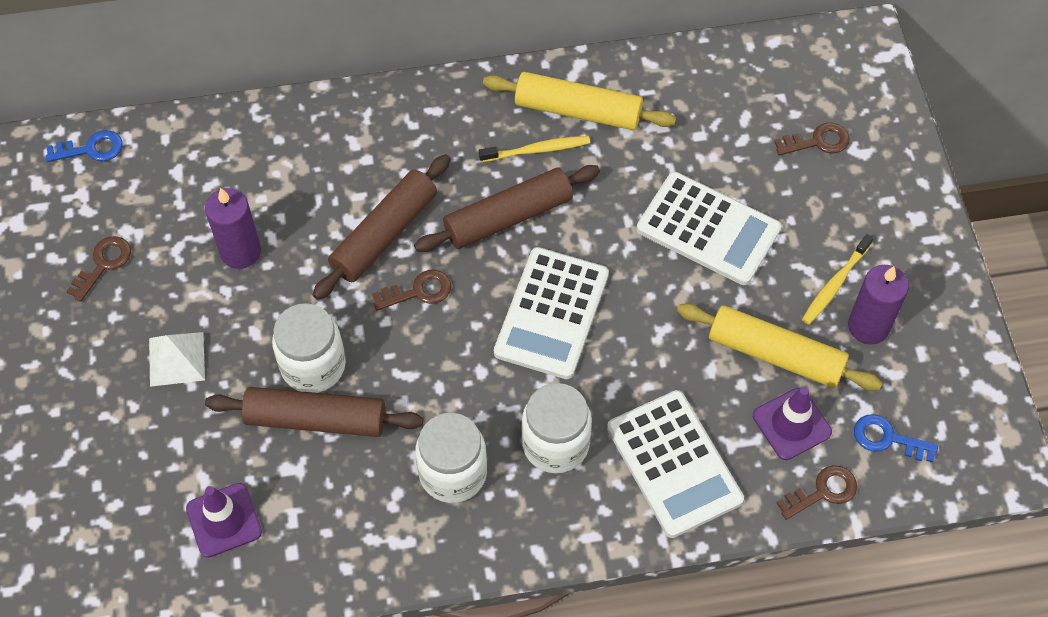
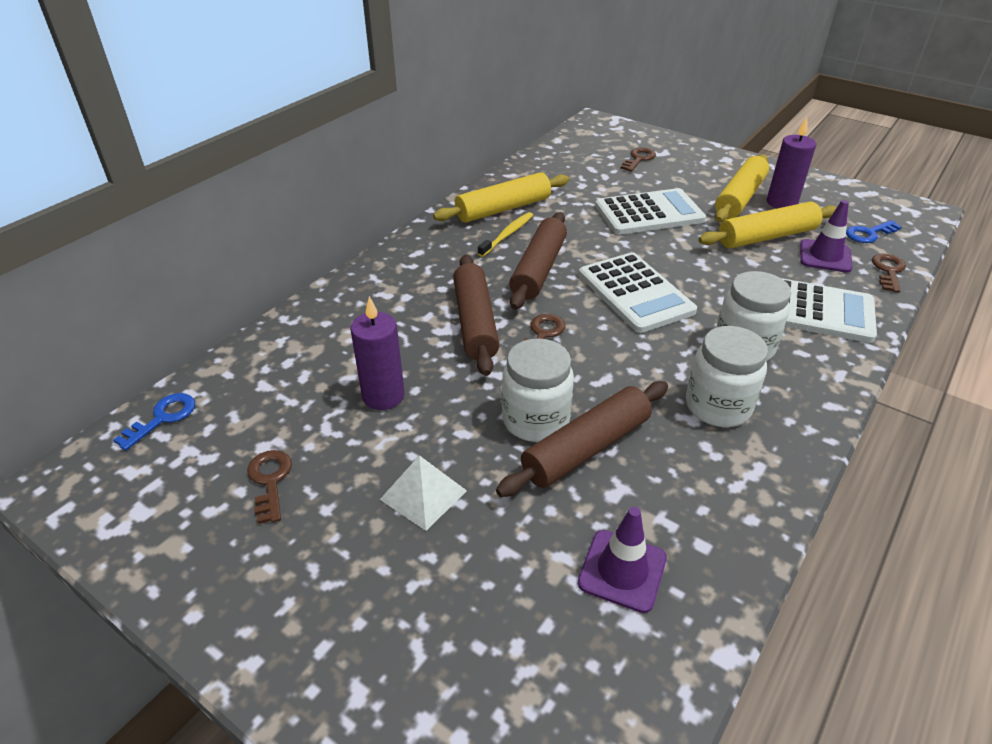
camera: 45 degrees left, 20 degrees down
yellow toothbrush [802,234,874,325] -> yellow rolling pin [715,154,769,222]

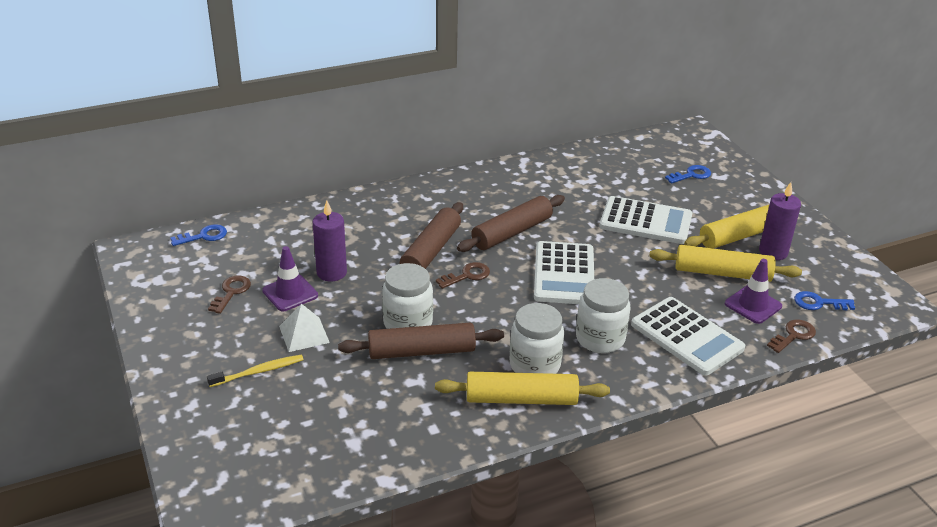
camera: 30 degrees right, 5 degrees down
yellow rolling pin [433,172,569,223] -> yellow rolling pin moved to [435,372,610,405]
yellow toothbrush [478,212,533,257] -> yellow toothbrush moved to [207,355,303,387]
purple traffic cone [578,507,667,613] -> purple traffic cone moved to [262,246,318,311]
brown key [621,147,656,172] -> blue key [665,165,711,184]

